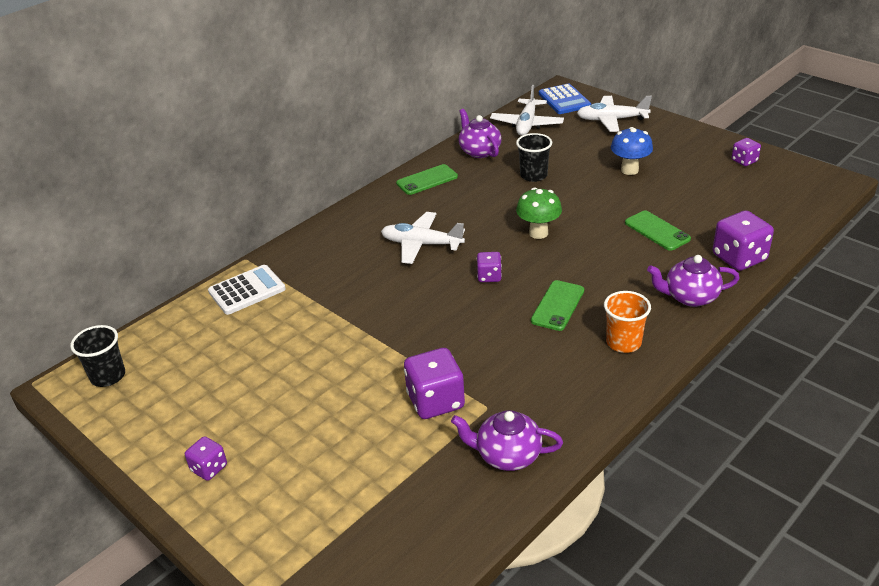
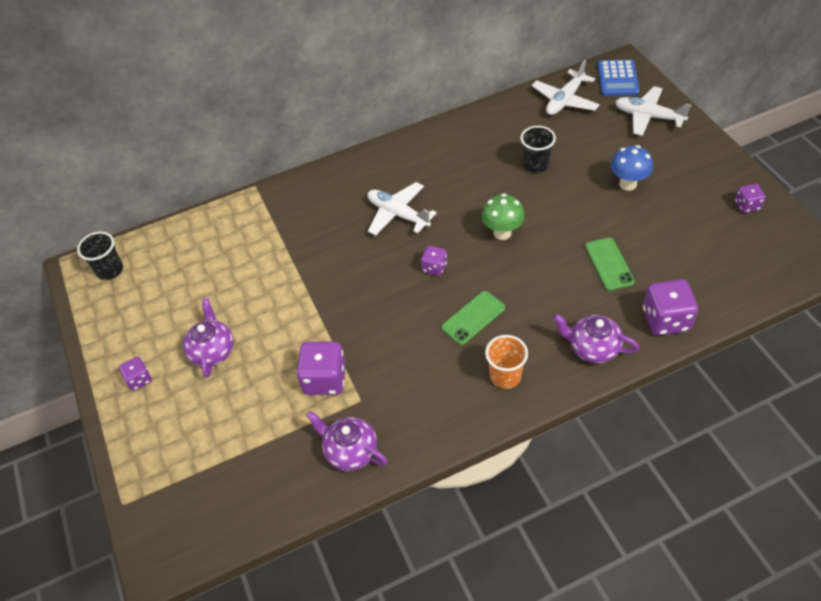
camera: 25 degrees right, 15 degrees up
white calculator [208,265,286,315] -> none
green phone [396,164,458,195] -> none
purple teapot [459,109,501,158] -> purple teapot moved to [183,298,234,378]

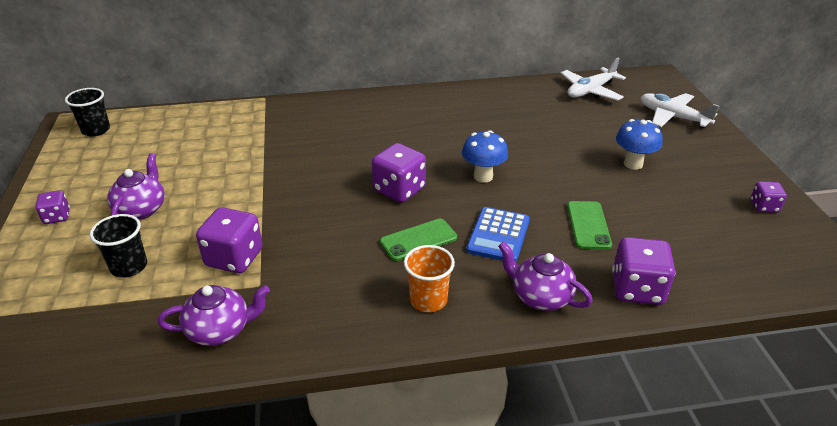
camera: 10 degrees right, 15 degrees down
purple teapot [306,411,387,471] -> purple teapot turned 120 degrees clockwise [157,285,270,346]
white plane [368,182,437,236] -> none
purple dice [421,245,447,276] -> purple dice [372,143,426,203], size x1.78
green mushroom [482,194,525,240] -> blue mushroom [462,130,508,183]
black cup [521,126,556,173] -> black cup moved to [90,214,147,278]
blue calculator [598,60,639,96] -> blue calculator moved to [466,207,530,262]

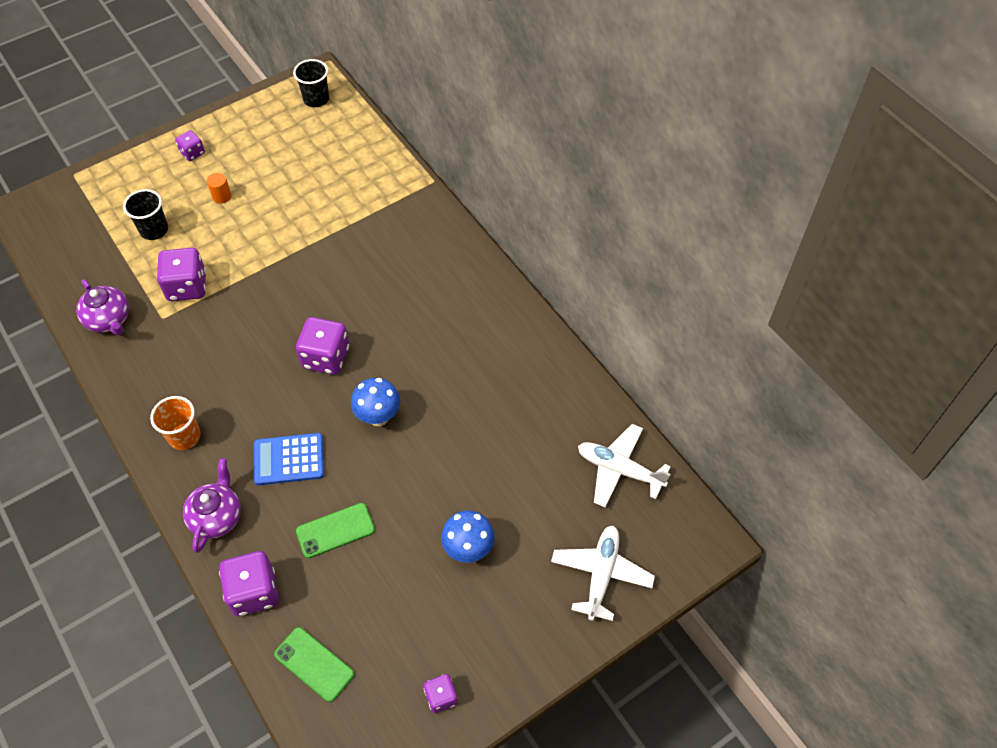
camera: 65 degrees right, 20 degrees up
purple teapot [107,153,165,220] -> orange cylinder [207,173,232,204]
green phone [380,218,457,261] -> green phone moved to [274,627,354,702]

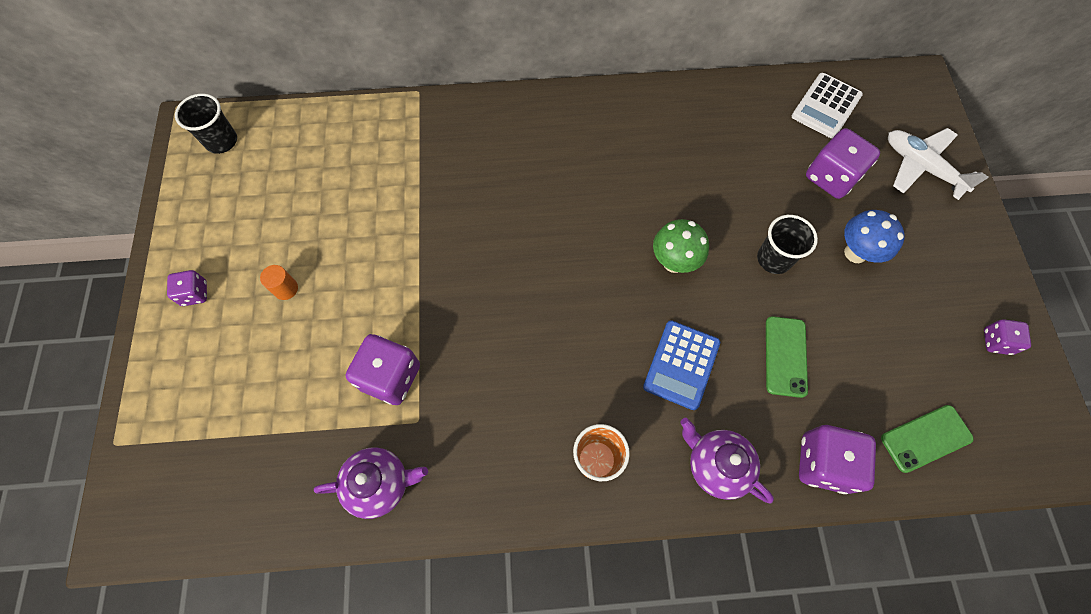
camera: 60 degrees left, 10 degrees up
black cup [123,189,168,240] -> black cup moved to [757,215,818,274]
purple dice [296,317,349,375] -> purple dice moved to [806,128,880,199]
blue mushroom [351,378,400,426] -> green mushroom [653,219,709,273]
white plane [578,424,671,507] -> white calculator [792,73,863,139]

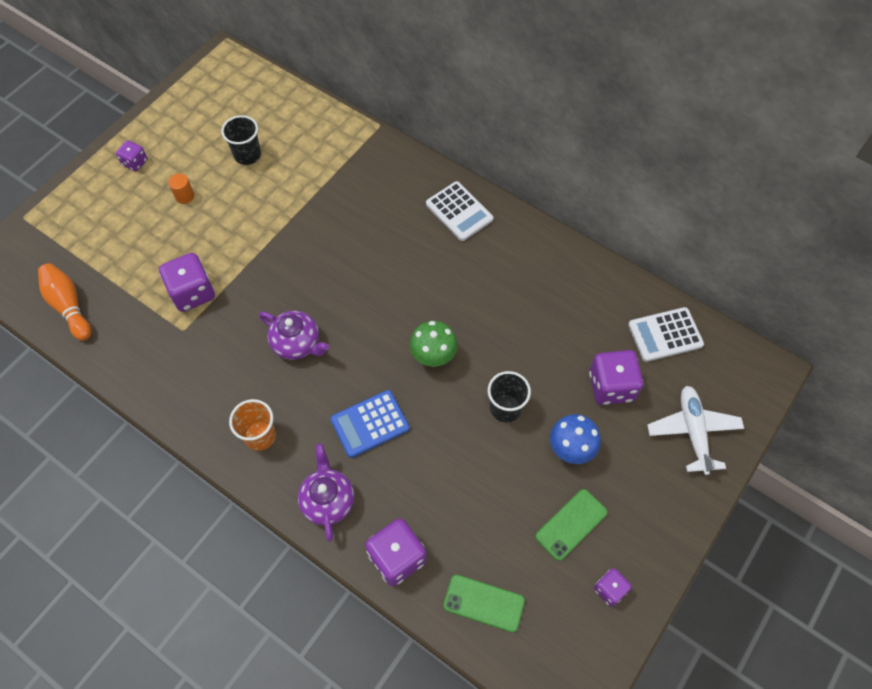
camera: 40 degrees right, 5 degrees down
black cup [175,94,237,154] -> black cup moved to [221,115,261,165]
purple teapot [314,447,428,519] -> purple teapot moved to [259,311,329,360]
green phone [766,316,808,398] -> green phone moved to [535,489,608,561]
none -> orange bowling pin [38,263,92,341]
none -> white calculator [426,181,494,241]

